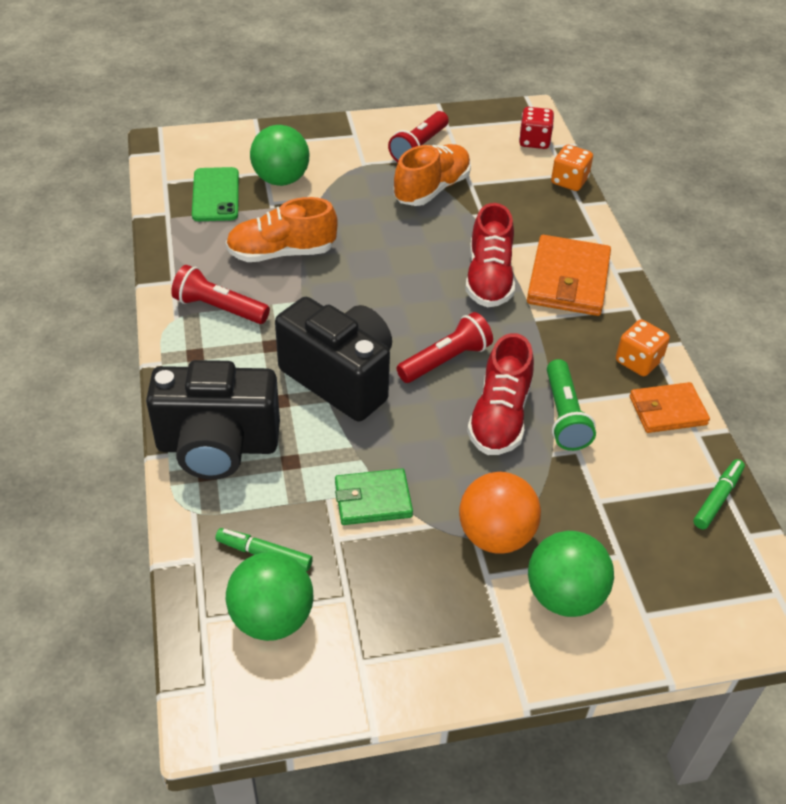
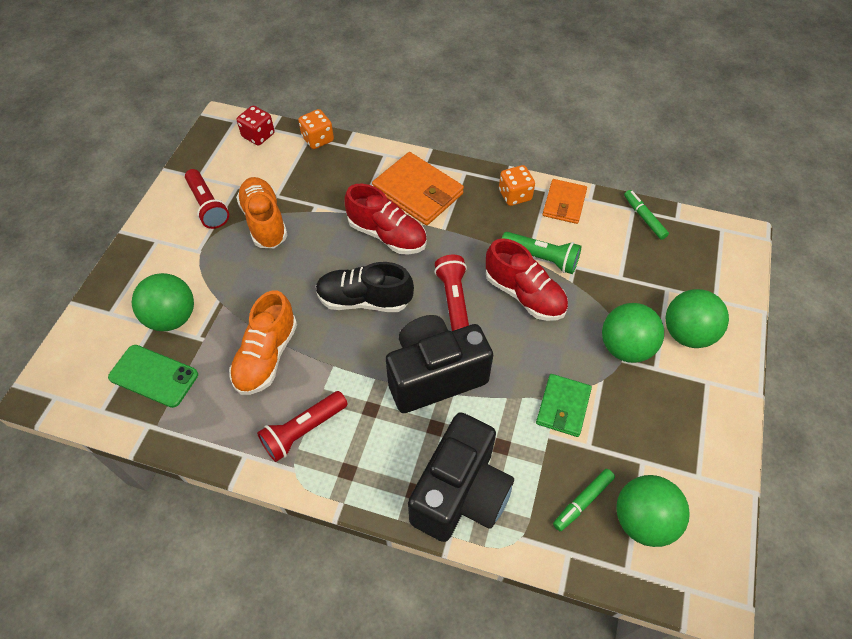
camera: 60 degrees left, 10 degrees up
orange ball [459,472,541,554] -> green ball [602,303,664,363]
none -> black shoe [316,262,414,312]

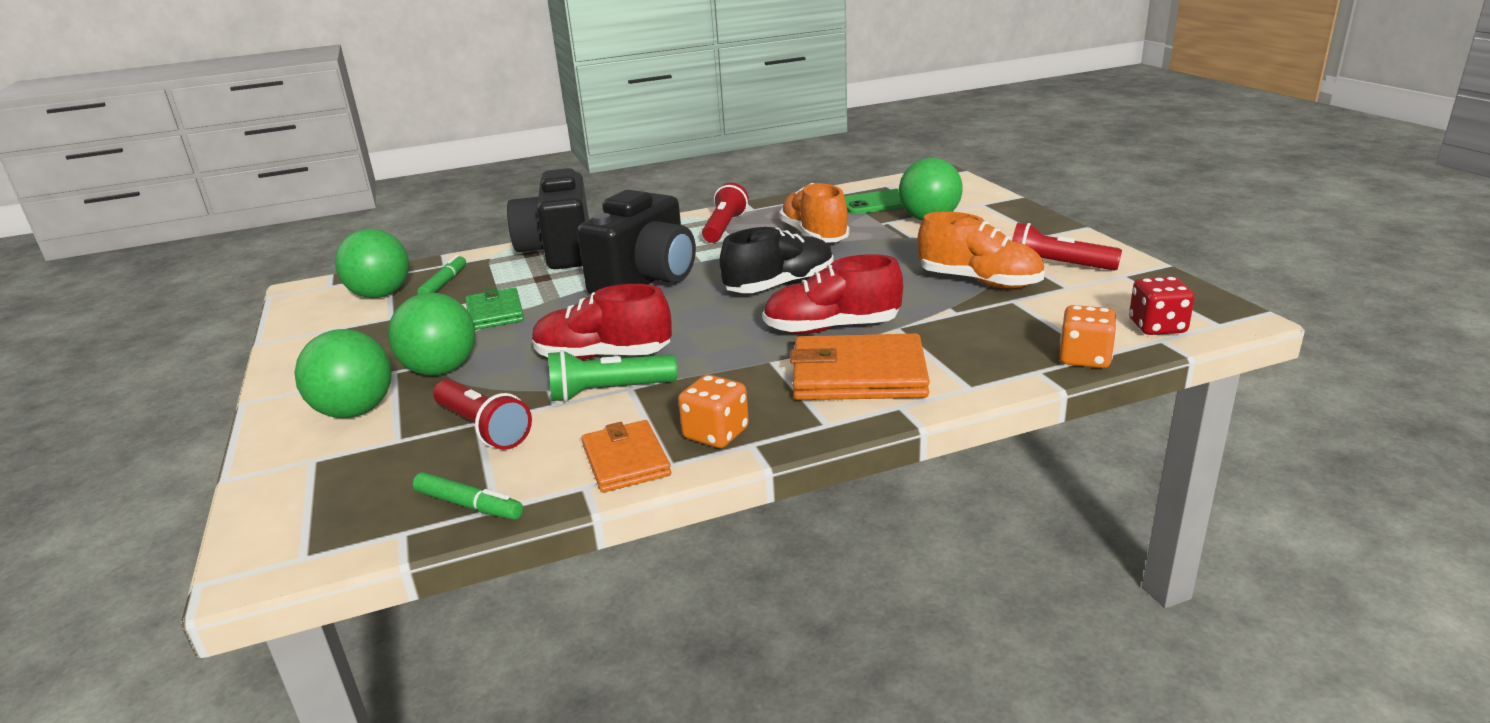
camera: 145 degrees right, 30 degrees down
red flashlight [434,255,469,331] -> red flashlight moved to [433,379,532,450]

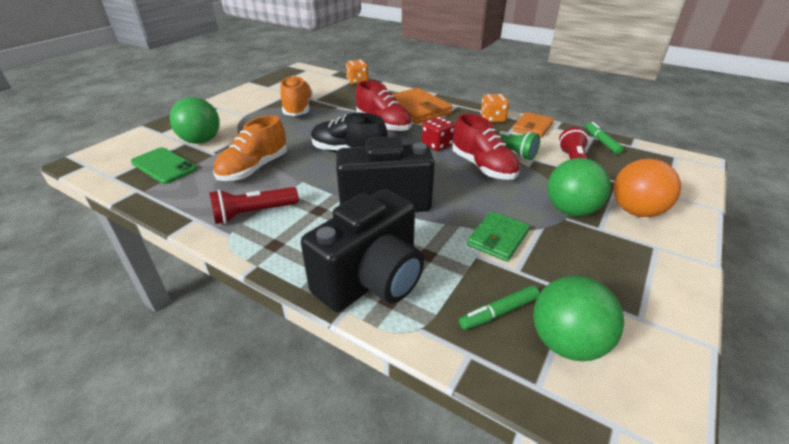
camera: 130 degrees left, 10 degrees up
green ball [294,329,392,418] -> orange ball [614,159,681,217]
red flashlight [1012,223,1122,270] -> none
red dice [1129,277,1195,335] -> red dice moved to [422,117,455,151]

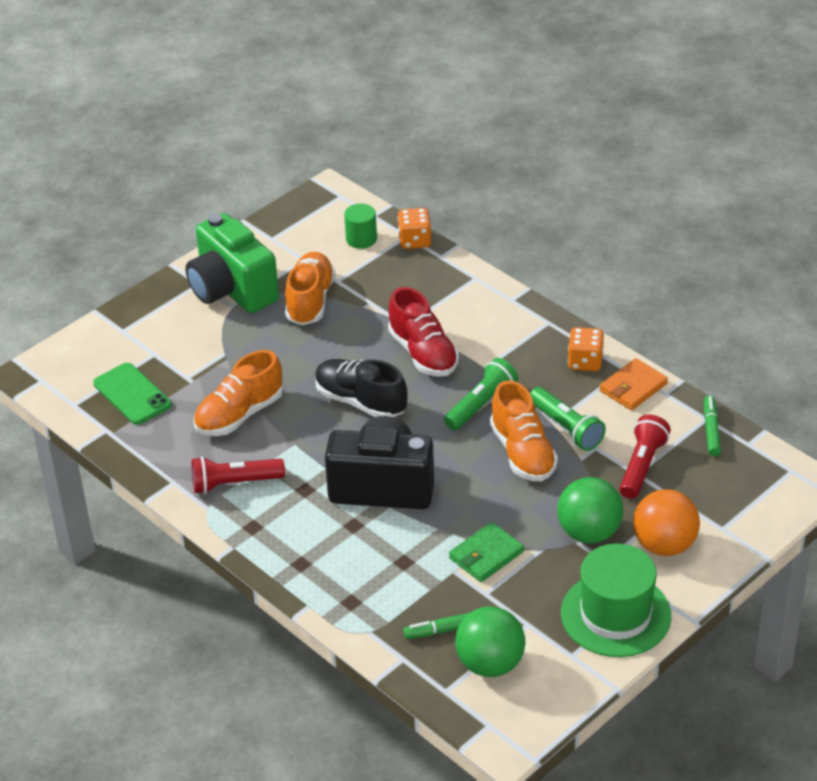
camera: 15 degrees right, 5 degrees up
green ball [170,97,220,144] -> none
black camera [301,189,424,312] -> none
orange wallet [392,88,452,124] -> none
red dice [422,117,455,151] -> green flashlight [444,358,518,430]
red shoe [452,114,520,180] -> orange shoe [490,380,558,481]
none -> green camera [185,213,279,313]
none -> green cylinder [344,204,377,249]
none -> green hat [561,544,671,657]

